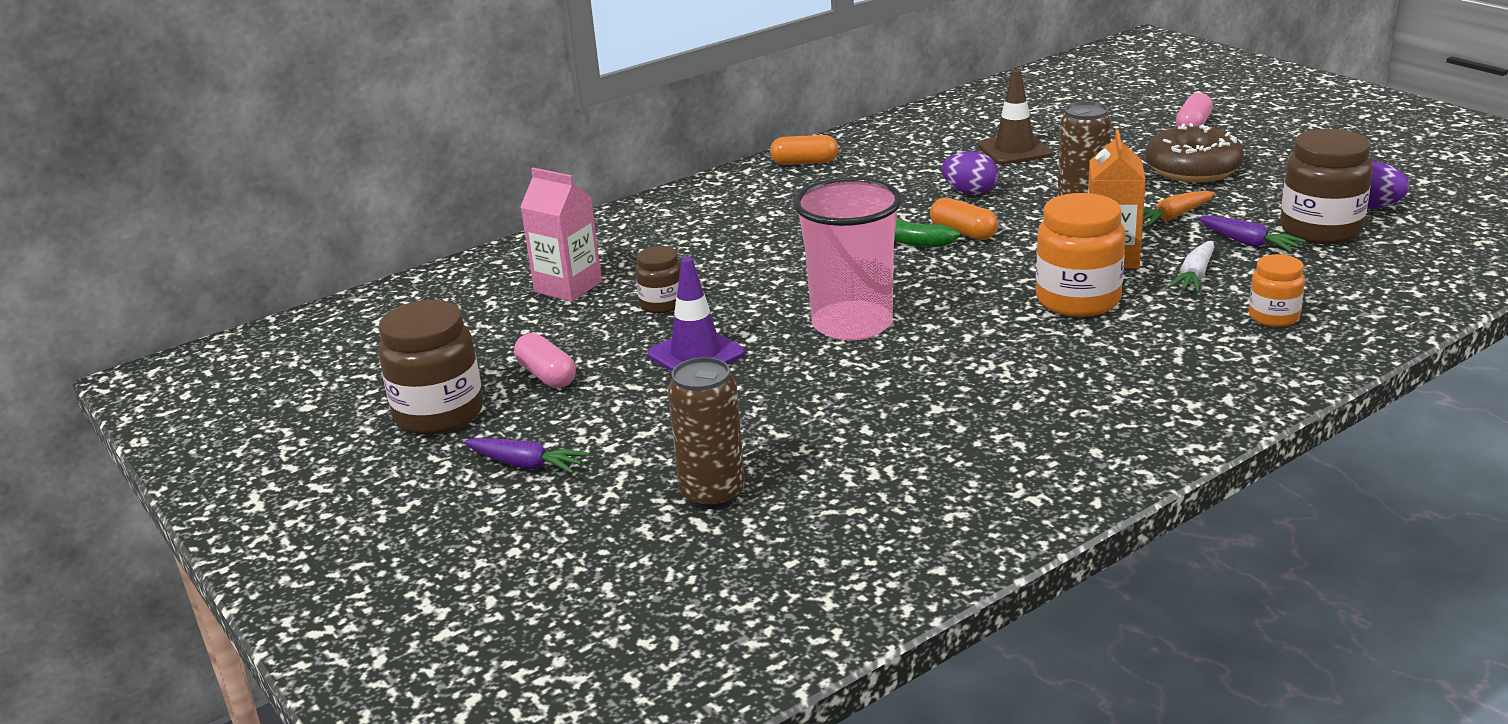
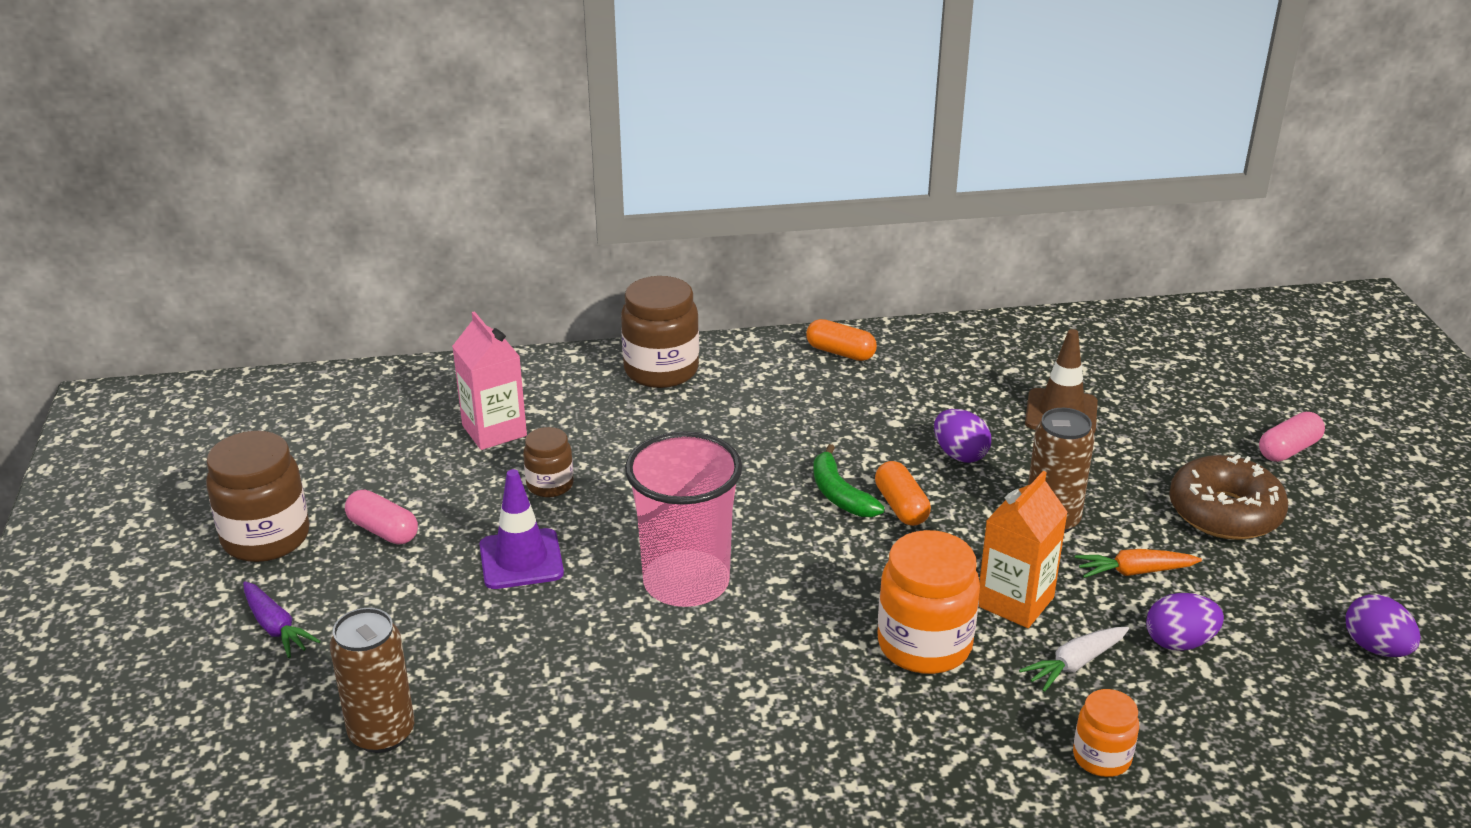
camera: 25 degrees right, 5 degrees up
pink capsule [514,333,576,388] -> pink capsule turned 45 degrees counterclockwise [345,490,418,545]
purple carrot [1198,215,1305,252] -> purple egg [1146,593,1224,651]
brown jar [1280,129,1372,244] -> brown jar moved to [621,276,699,388]

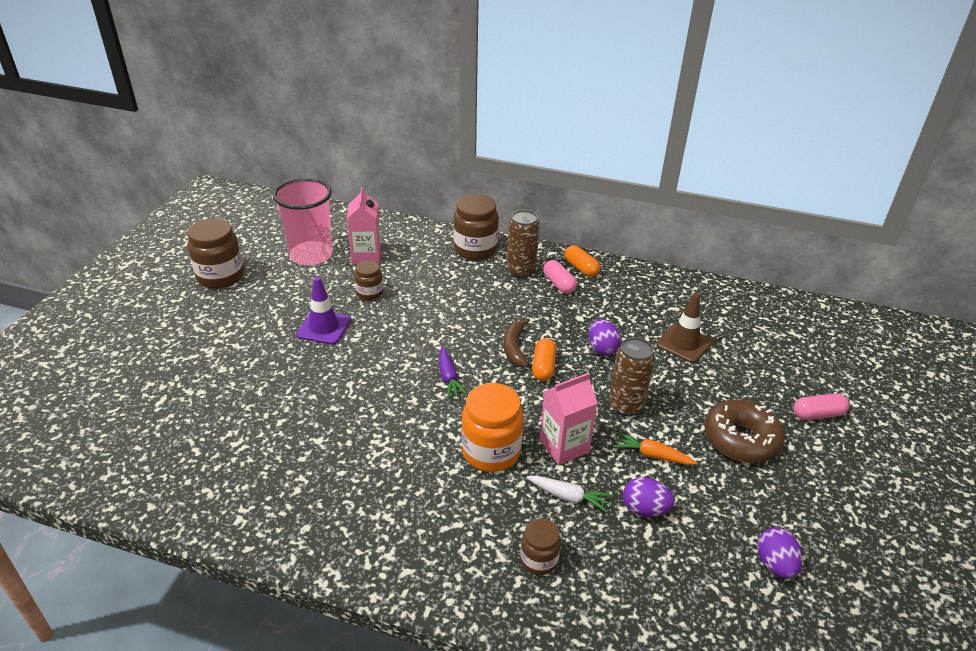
camera: 25 degrees right, 5 degrees up
purple carrot [243,581,320,658] -> purple carrot moved to [439,347,467,399]
brown can [330,608,414,753] -> brown can moved to [507,210,540,278]
pink capsule [345,490,418,545] -> pink capsule moved to [543,260,577,294]
pink cup [625,431,742,607] -> pink cup moved to [273,178,333,266]
green banana [813,444,885,517] -> brown banana [503,318,529,368]
orange carton [978,471,1068,628] -> pink carton [540,373,598,465]
white carrot [1019,627,1129,692] -> white carrot turned 150 degrees counterclockwise [527,476,613,513]
orange jar [1073,689,1139,777] -> brown jar [520,519,561,575]

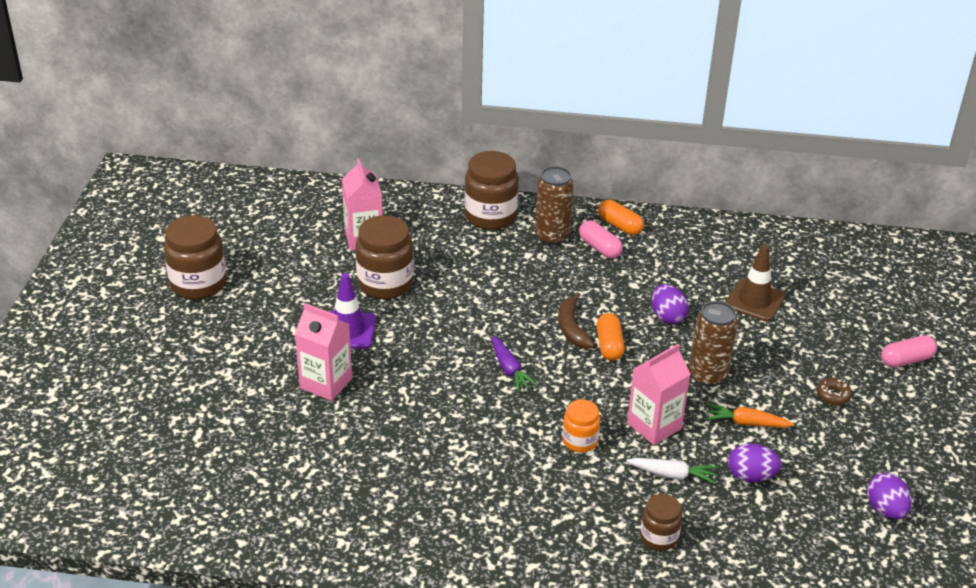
camera: 10 degrees left, 0 degrees up
pink cup [273,178,333,266] -> none
brown jar [355,260,383,300] -> brown jar [355,215,414,299], size x1.77
orange jar [461,383,523,472] -> orange jar [562,399,600,453], size x0.57
brown donut [704,399,785,463] -> brown donut [817,378,852,405], size x0.43
none -> pink carton [295,303,352,401]

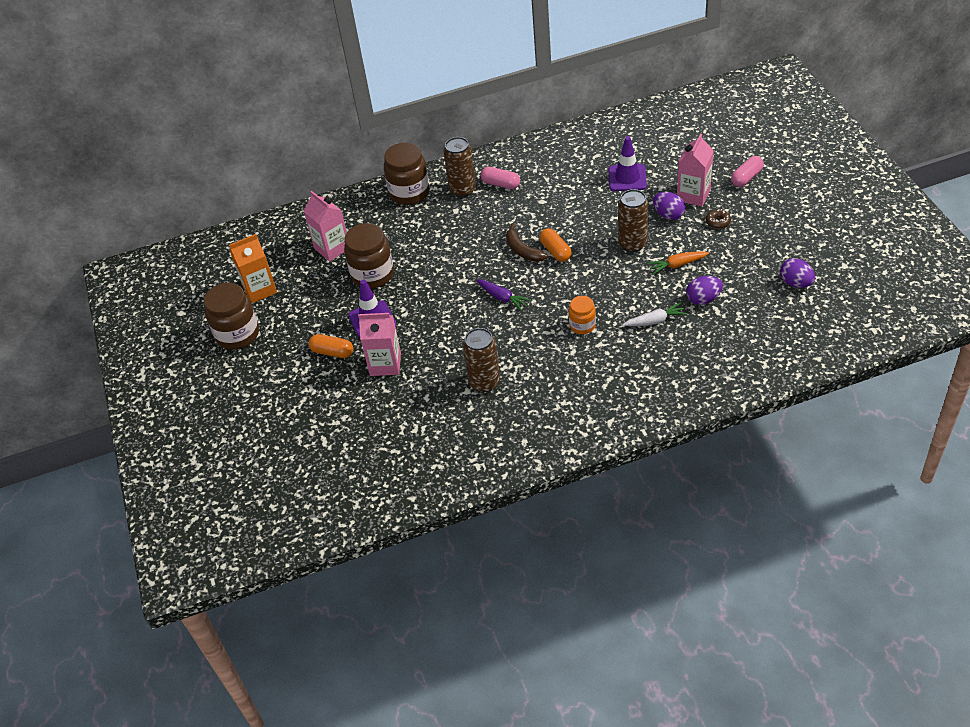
camera: 20 degrees left, 10 degrees up
orange capsule [598,200,644,235] -> orange capsule moved to [309,334,353,358]
pink carton [627,344,691,445] -> pink carton moved to [677,134,714,207]
brown jar [640,494,682,551] -> none
purple egg [652,284,689,324] -> purple egg moved to [653,192,685,220]
brown traffic cone [725,244,785,321] -> purple traffic cone [609,136,647,191]
none -> orange carton [229,234,277,303]
none -> brown can [463,328,500,392]

